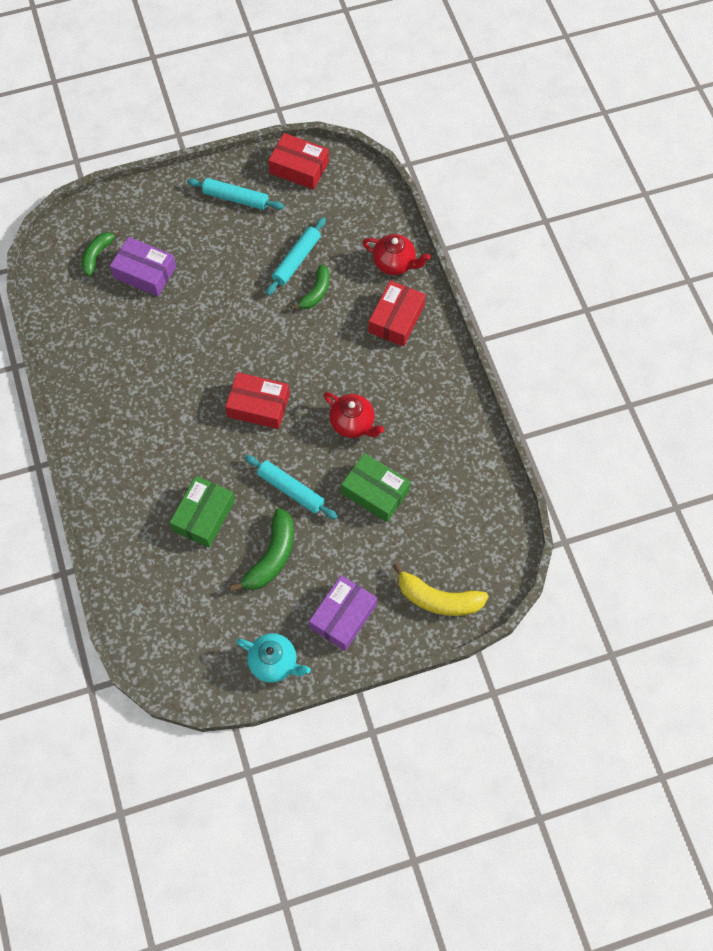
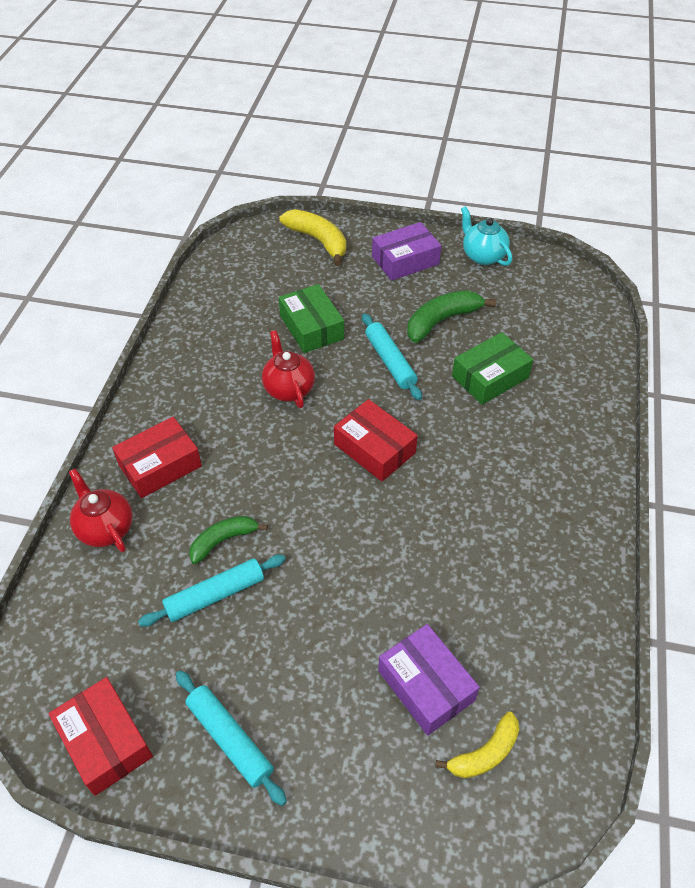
camera: 150 degrees left, 15 degrees down
green banana [82,232,121,277] -> yellow banana [435,712,519,779]

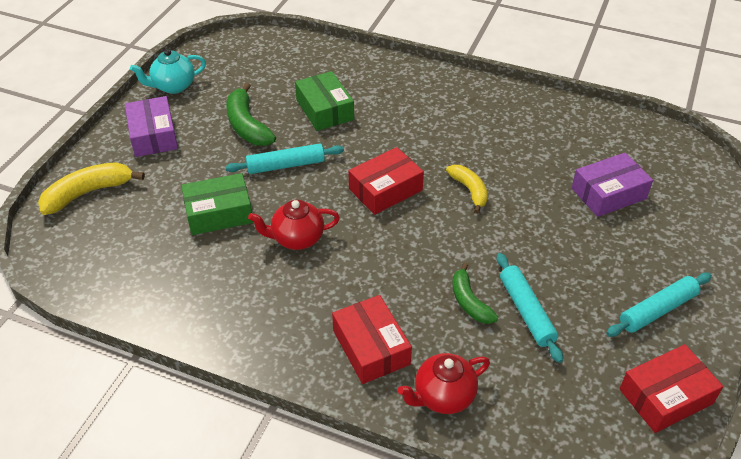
camera: 80 degrees left, 5 degrees down
yellow banana [435,712,519,779] -> yellow banana moved to [446,165,488,213]

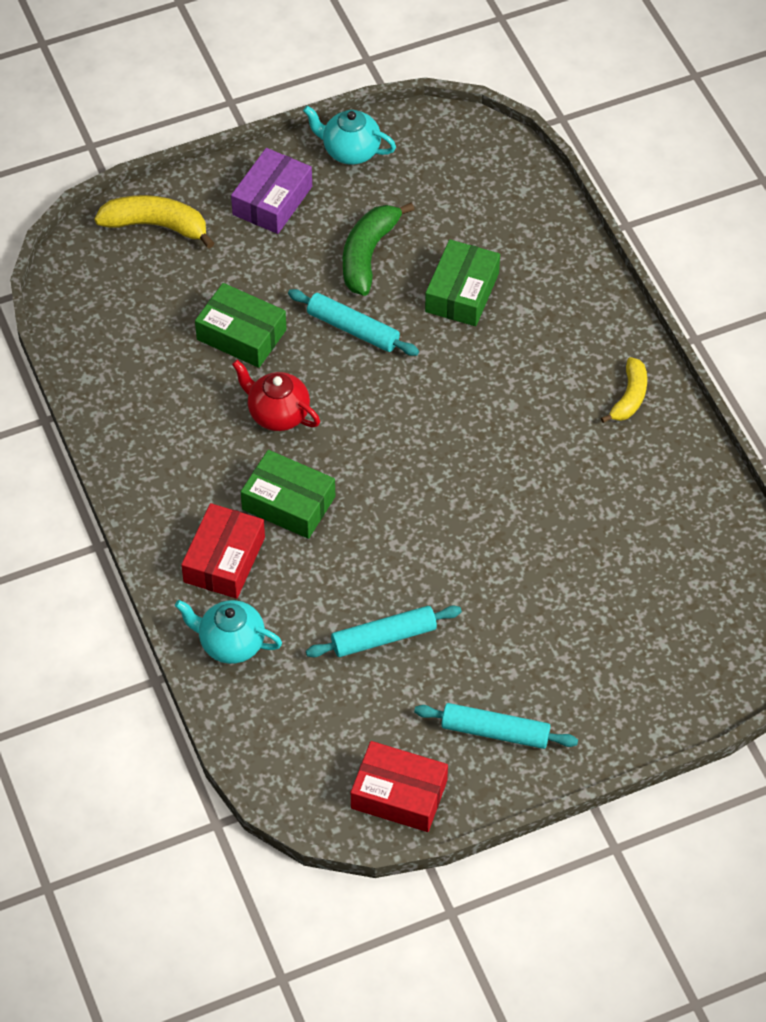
camera: 45 degrees right, 10 degrees up
red box [348,147,424,215] -> none
red teapot [398,353,490,414] -> turquoise teapot [175,600,282,664]
yellow banana [446,165,488,213] -> yellow banana moved to [601,357,647,423]
green banana [453,263,498,324] -> none
turquoise rolling pin [497,253,563,363] -> turquoise rolling pin turned 45 degrees clockwise [306,606,462,657]
purple box [572,152,653,217] -> none
none -> green box [241,450,335,539]

